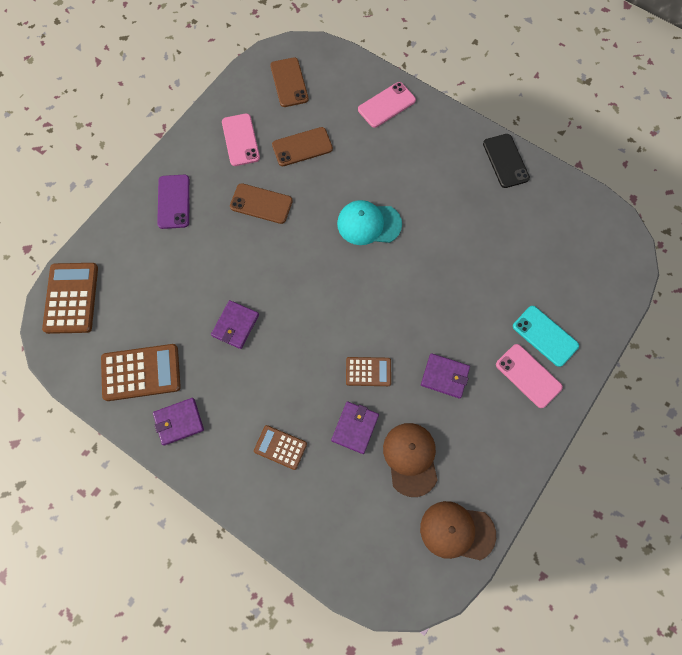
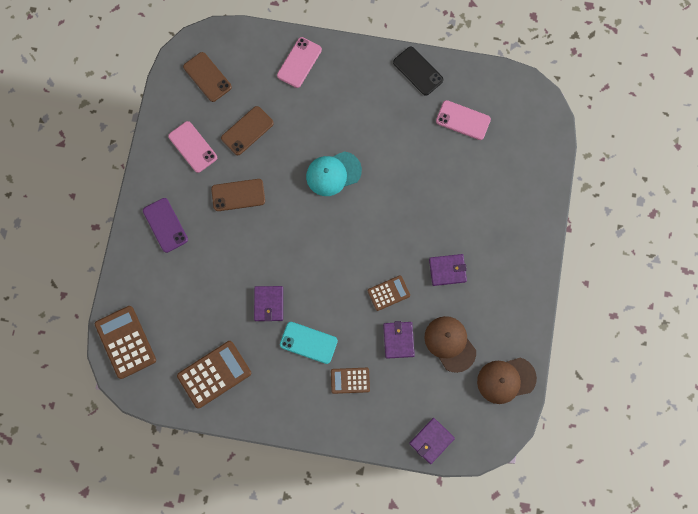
camera: 25 degrees left, 5 degrees up
purple wallet [153,398,204,446] -> purple wallet moved to [409,418,455,464]
pink phone [496,344,563,408] -> pink phone moved to [436,100,491,140]
turquoise phone [513,306,579,367] -> turquoise phone moved to [280,322,338,364]

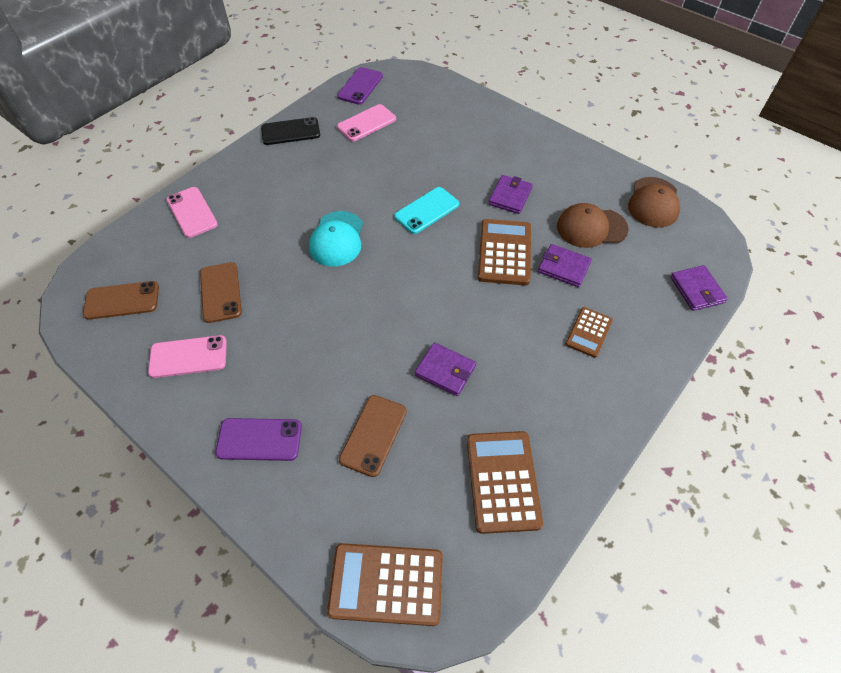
camera: 60 degrees left, 20 degrees down
brown phone [211,179,265,211] -> brown phone moved to [339,395,407,477]
turquoise phone [280,322,338,364] -> turquoise phone moved to [394,187,459,234]
brown calculator [368,275,410,311] -> brown calculator [478,219,531,285], size x1.69
none -> purple phone [337,67,383,105]

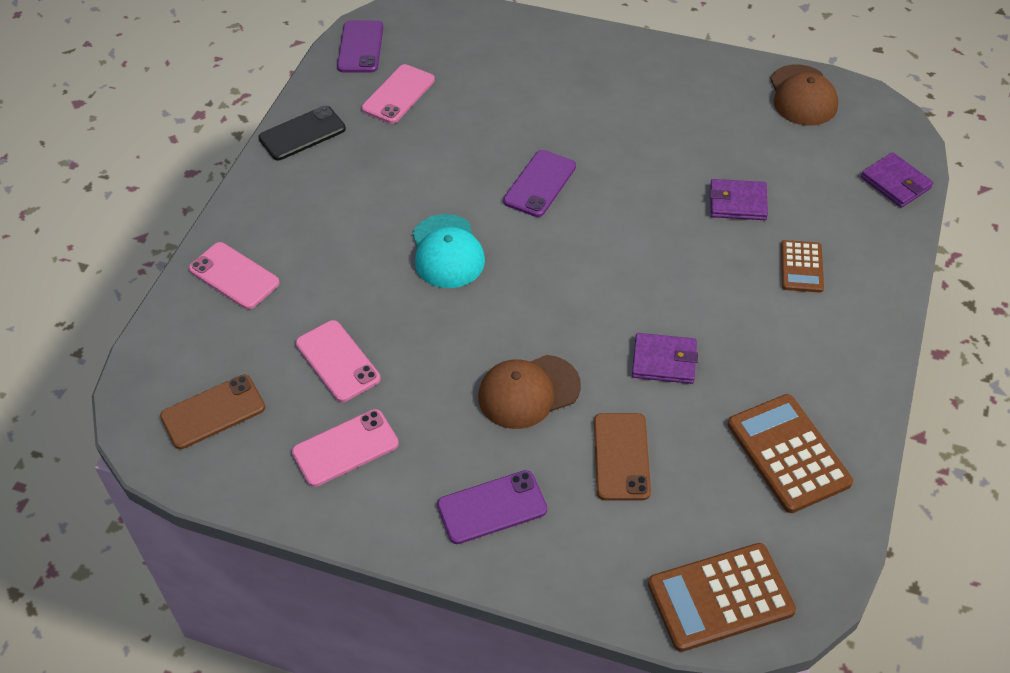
camera: 20 degrees left, 5 degrees down
brown phone [200,262,242,323] -> pink phone [296,320,381,402]
turquoise phone [394,187,459,234] -> purple phone [503,150,576,217]
brown calculator [478,219,531,285] -> none
purple wallet [488,175,533,214] -> none
brown cap [557,203,629,248] -> brown cap moved to [478,355,581,429]

